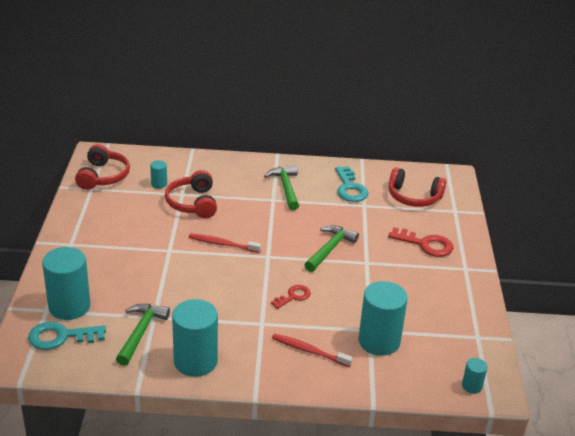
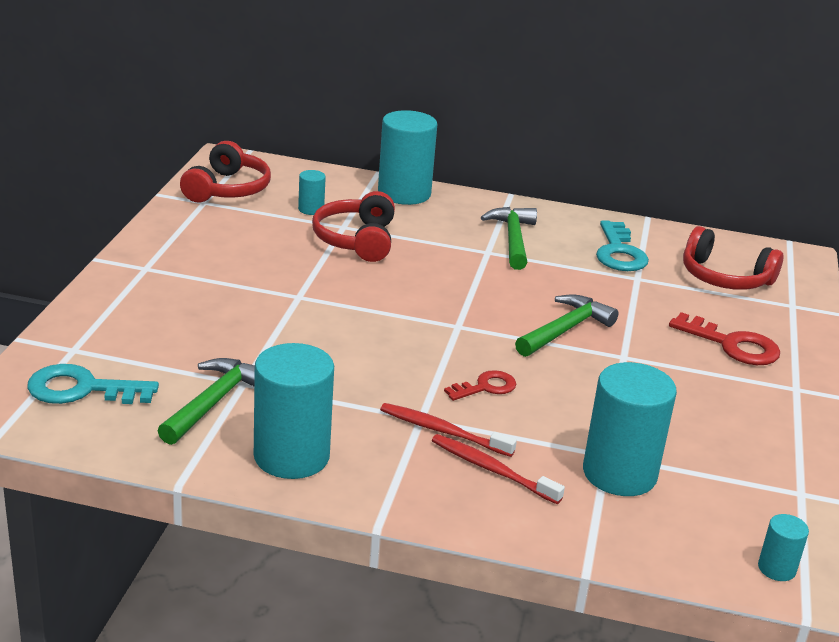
camera: 10 degrees right, 5 degrees down
turquoise cylinder [42,247,91,320] -> turquoise cylinder moved to [378,110,437,205]
red toothbrush [189,233,261,253] -> red toothbrush moved to [380,403,517,457]

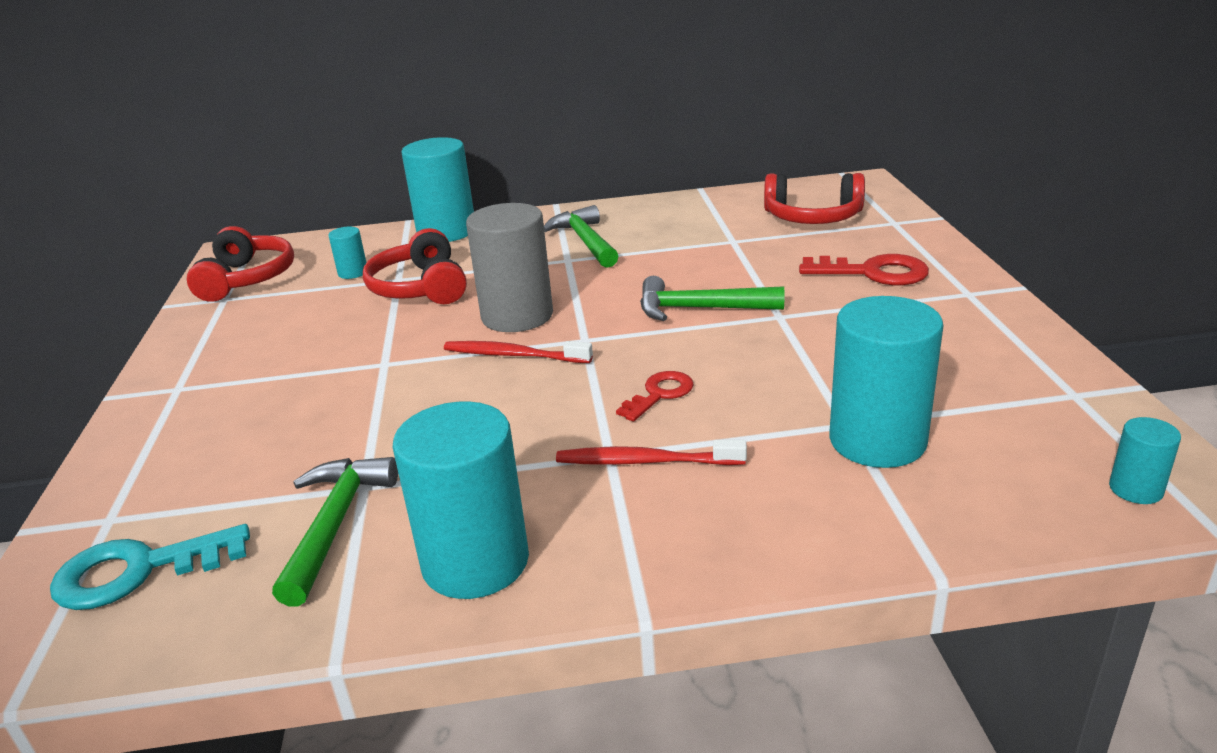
camera: 15 degrees left, 0 degrees up
red toothbrush [432,434,565,504] -> red toothbrush moved to [444,341,593,363]
green hammer [515,295,619,357] -> green hammer turned 105 degrees counterclockwise [640,276,784,321]
turquoise key [596,220,649,271] -> none
none -> grey cylinder [466,203,553,332]

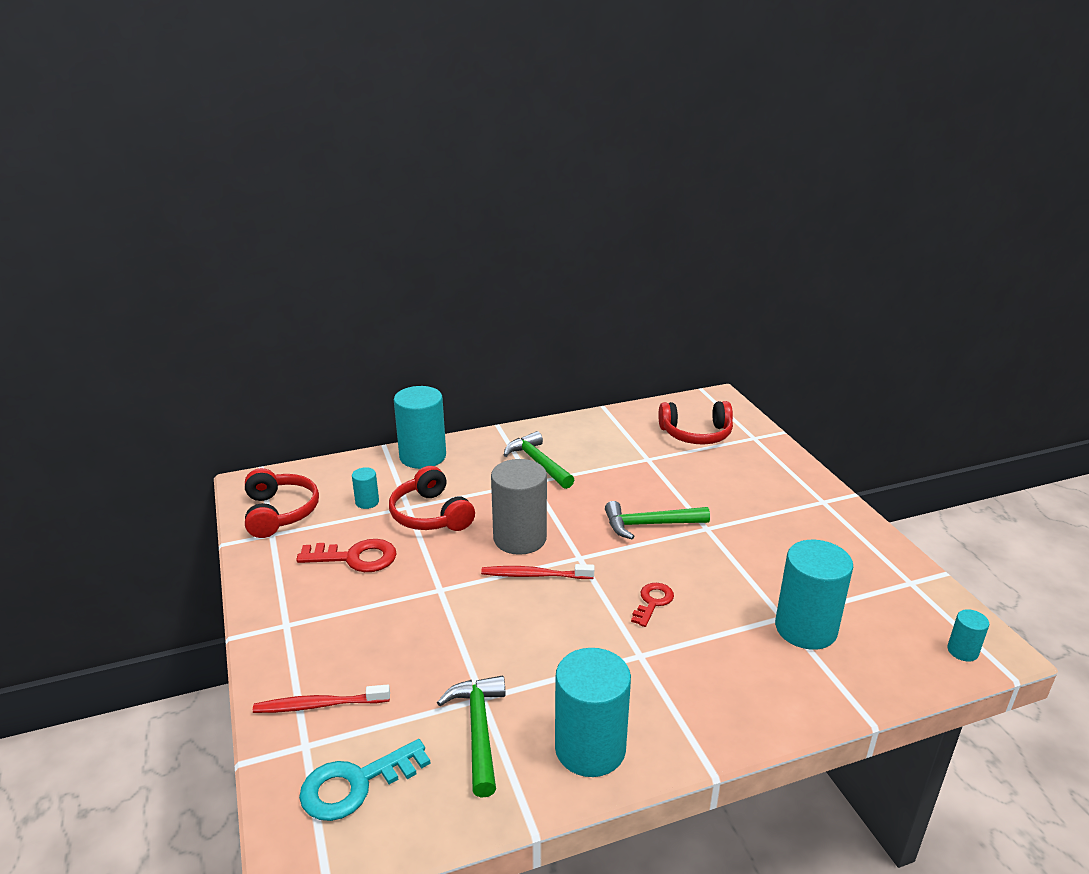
camera: 15 degrees left, 0 degrees up
red toothbrush [556,440,747,465] -> red toothbrush moved to [253,685,390,713]
red key [799,254,929,285] -> red key moved to [296,539,397,572]

